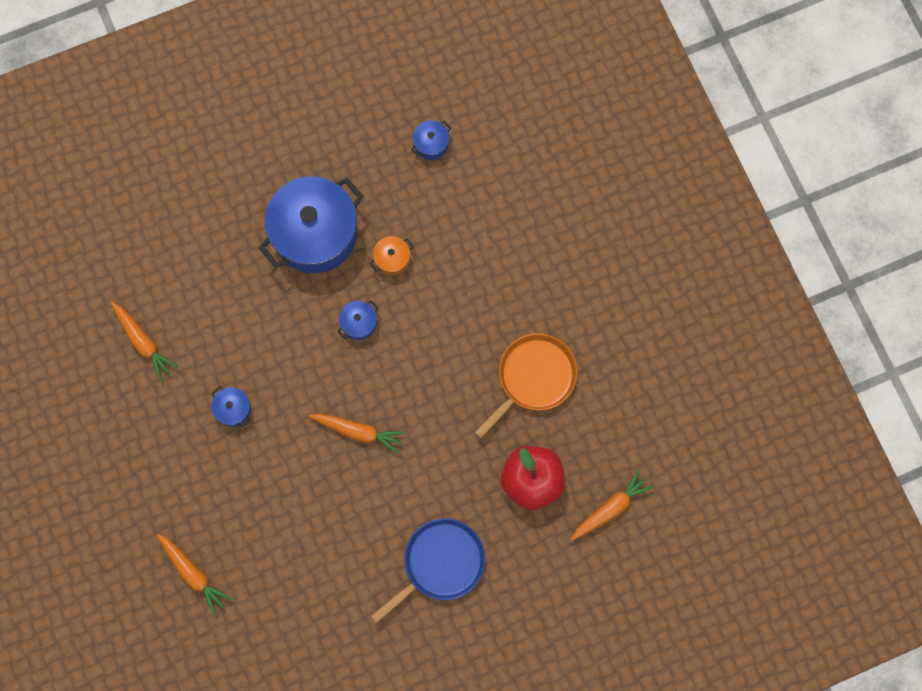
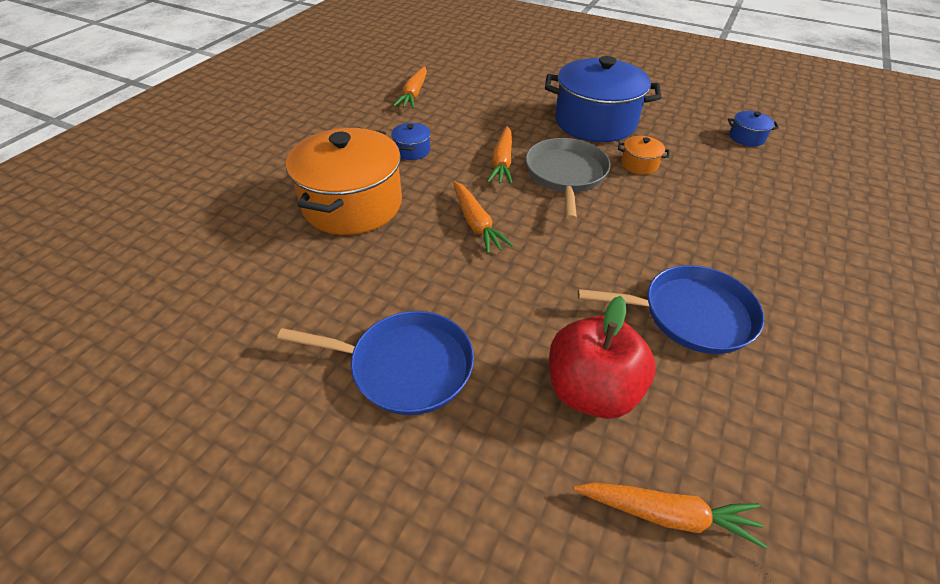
camera: 50 degrees right, 30 degrees down
orange carrot [157,534,232,616] -> orange carrot moved to [487,126,513,184]
blue pot [337,300,379,340] -> grey pan [525,138,610,220]
orange pan [474,333,578,438] -> blue pan [578,265,764,354]
none -> orange pot [286,128,402,235]

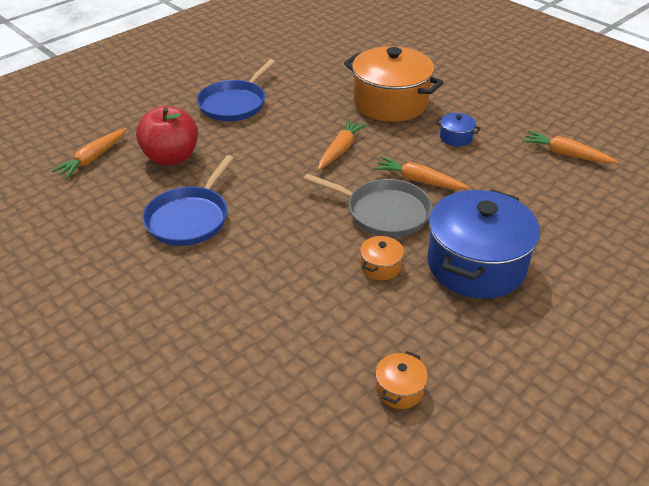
camera: 110 degrees right, 5 degrees down
orange carrot [453,181,514,254] -> orange carrot turned 120 degrees clockwise [318,119,367,170]
blue pot [728,111,779,146] -> orange pot [375,351,428,409]

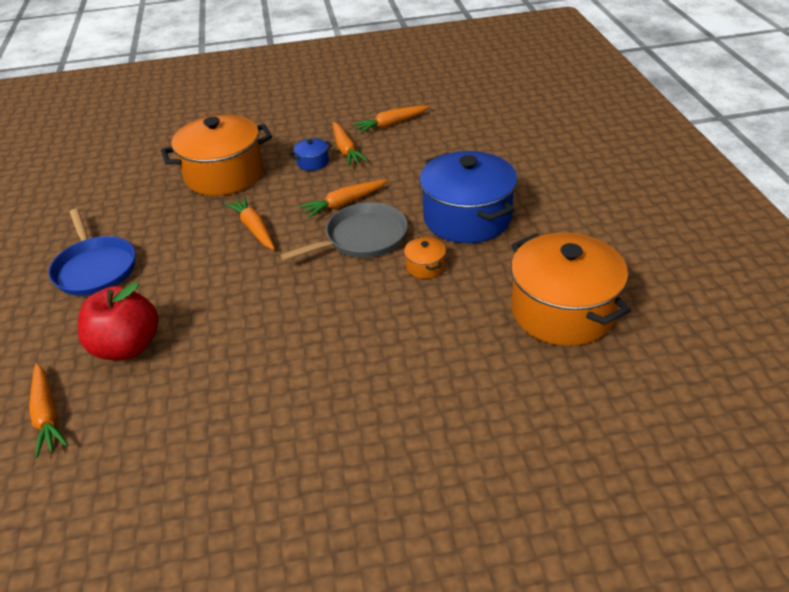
camera: 55 degrees left, 0 degrees up
blue pan [142,155,234,246] -> none
orange pot [375,351,428,409] -> orange pot [511,233,631,346], size x2.43
none -> orange carrot [333,122,368,166]

